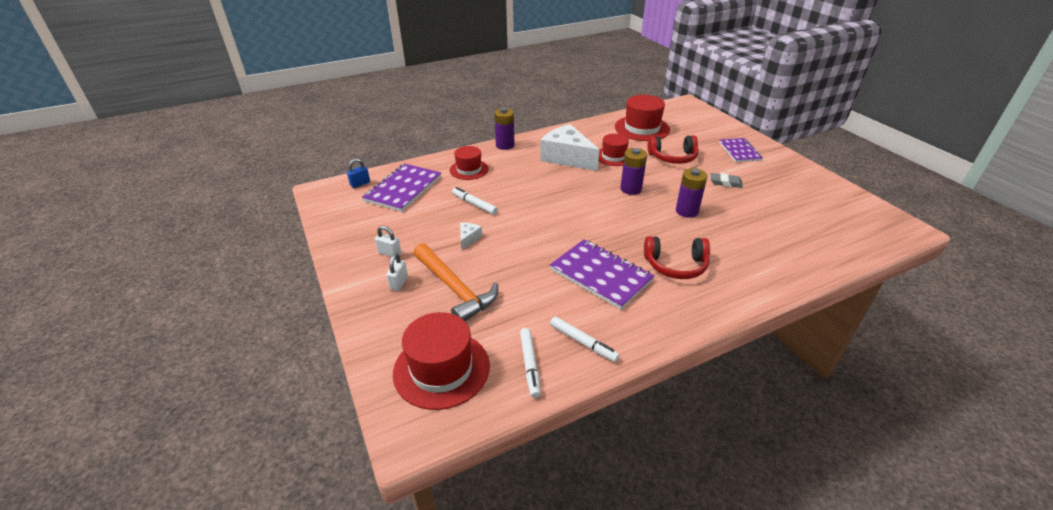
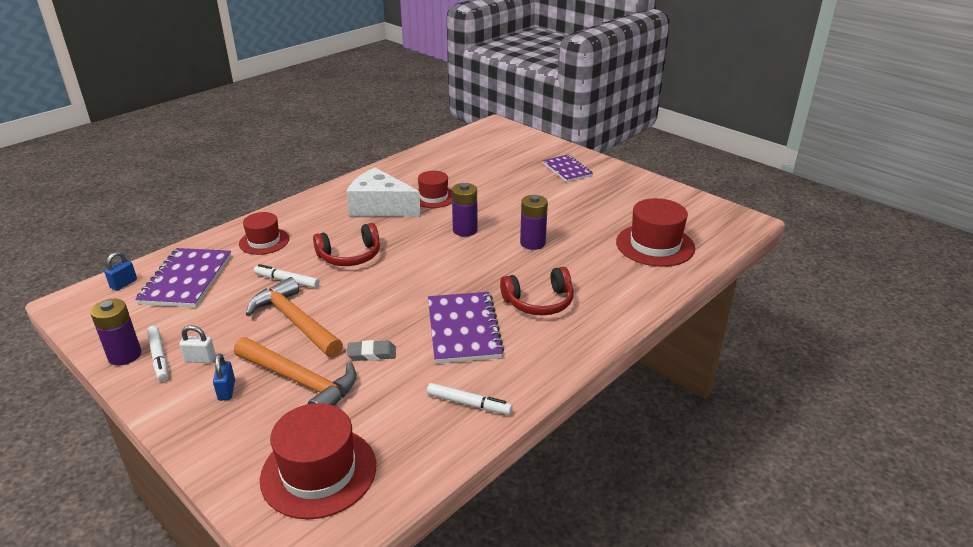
camera: 20 degrees left, 5 degrees down
white padlock [387,253,408,291] -> blue padlock [213,353,235,401]
white cheese [460,223,482,250] -> orange hammer [246,277,343,358]
purple battery [494,108,514,150] -> purple battery moved to [90,299,141,365]
white marker [520,328,541,398] -> white marker moved to [147,326,168,381]
purple notebook [550,239,655,310] -> purple notebook turned 60 degrees clockwise [428,292,504,364]
red hat [615,95,670,141] -> red hat moved to [616,198,695,267]
red headphones [647,135,699,164] -> red headphones moved to [313,223,380,266]
grey eraser [710,173,743,188] -> grey eraser moved to [347,340,396,361]

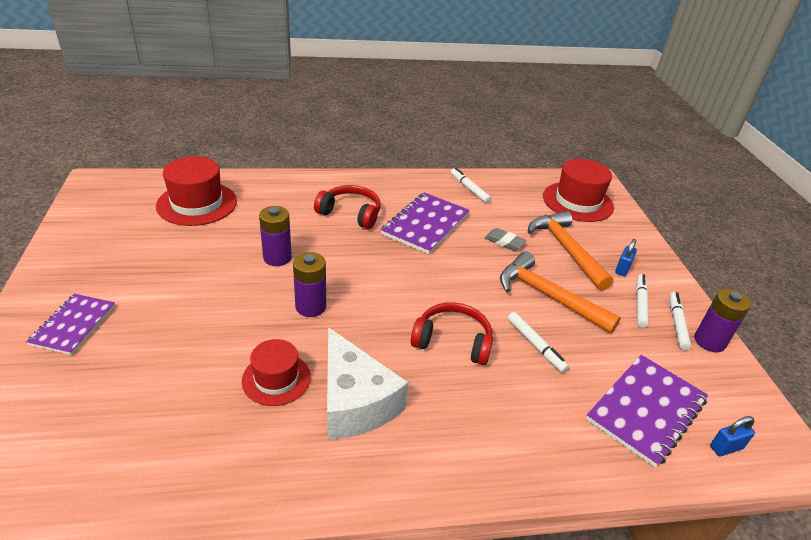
camera: 145 degrees left, 5 degrees up
white padlock [179,325,216,363] -> white marker [636,274,649,328]
red hat [239,212,289,255] -> none
orange hammer [246,277,343,358] -> orange hammer turned 135 degrees clockwise [500,252,621,333]

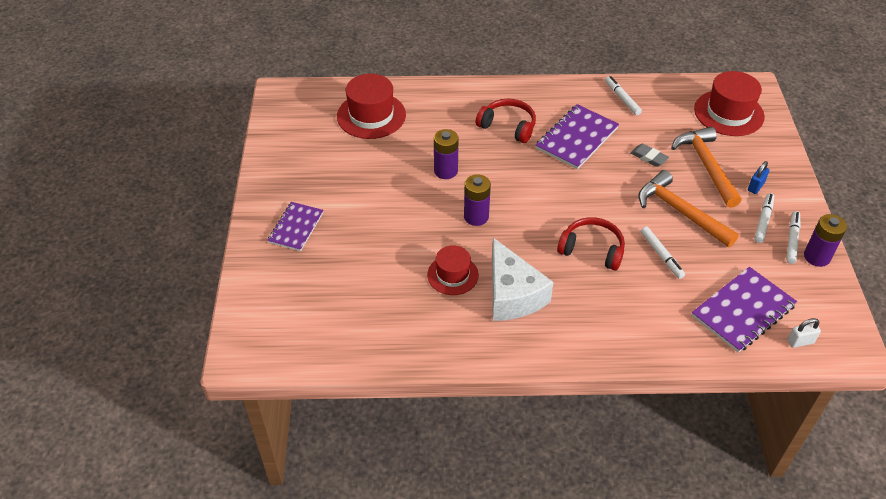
camera: 10 degrees right, 10 degrees up
blue padlock [710,416,755,456] -> white padlock [787,318,821,348]

